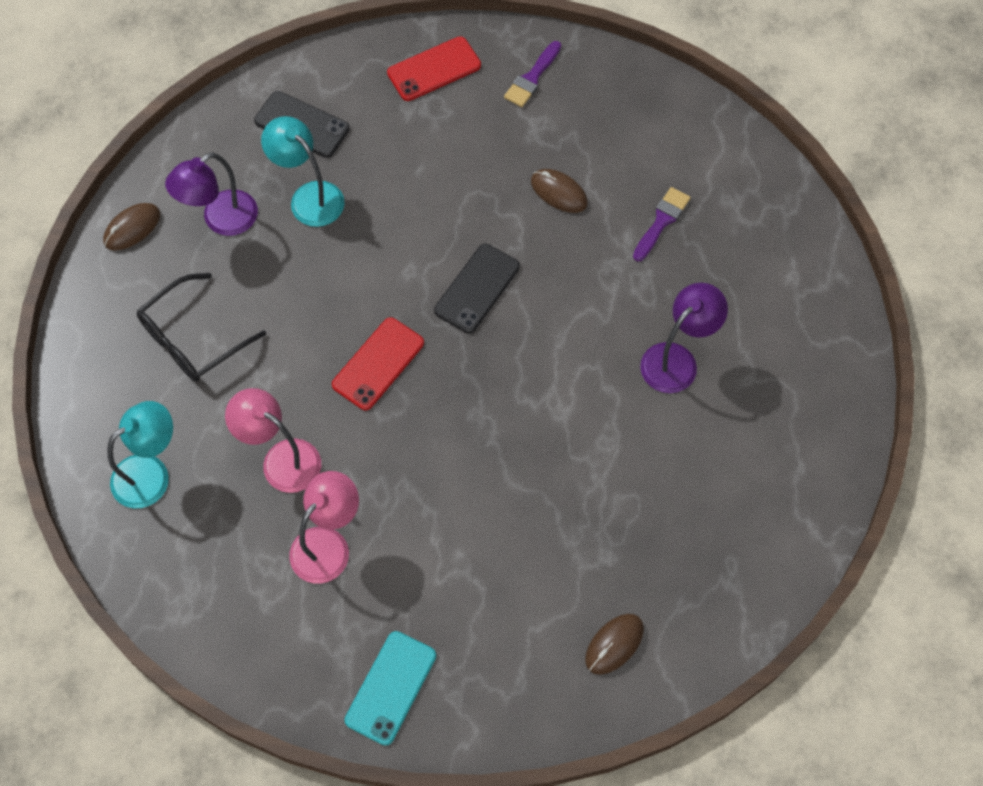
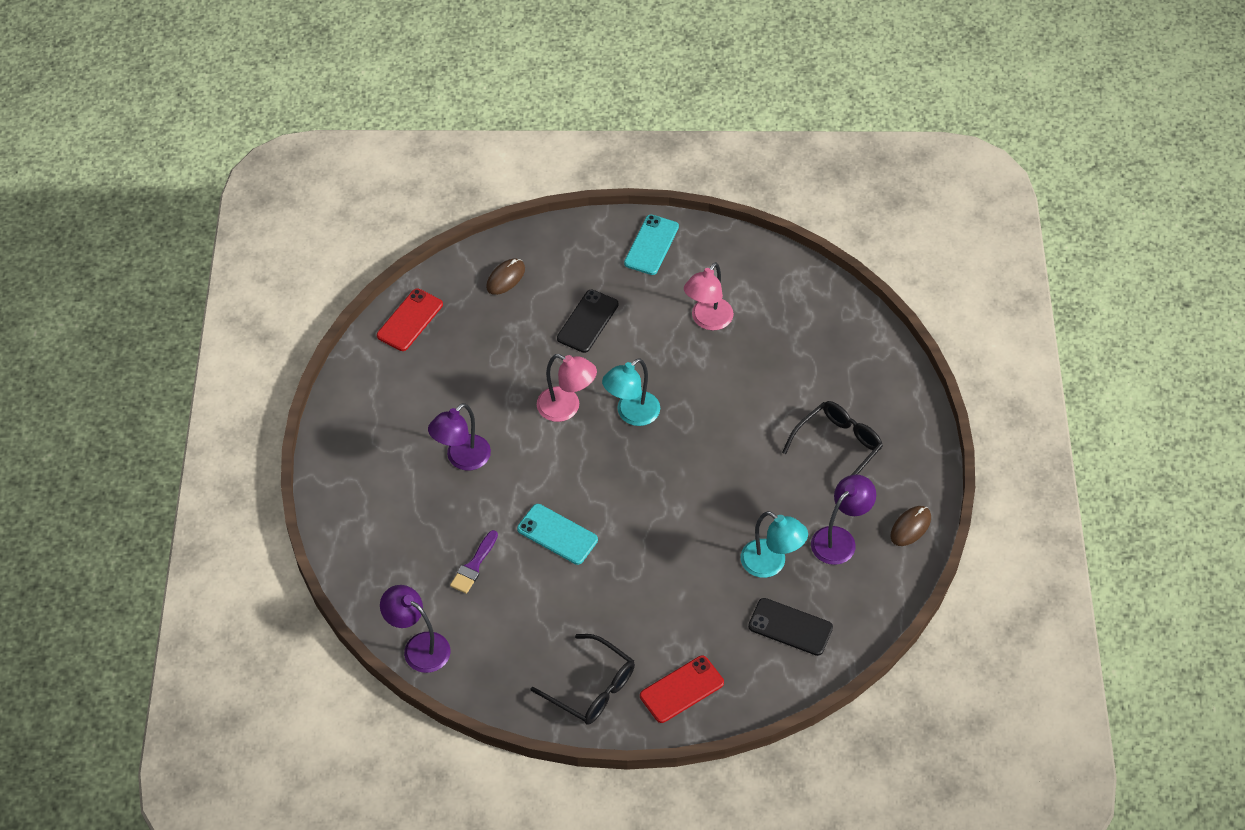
camera: 175 degrees right, 10 degrees down
turquoise lamp [107,401,173,508] -> turquoise lamp moved to [602,358,660,426]
pink lamp [225,388,321,493] -> pink lamp moved to [537,354,597,422]
red phone [332,317,424,410] -> red phone moved to [377,289,443,351]
black phone [434,244,520,334] -> black phone moved to [557,290,619,353]
purple brush [504,41,561,107] -> black glasses [531,634,635,725]
brown mouse [531,169,588,213] -> none
none -> purple lamp [380,585,450,673]
none -> turquoise phone [517,504,598,565]

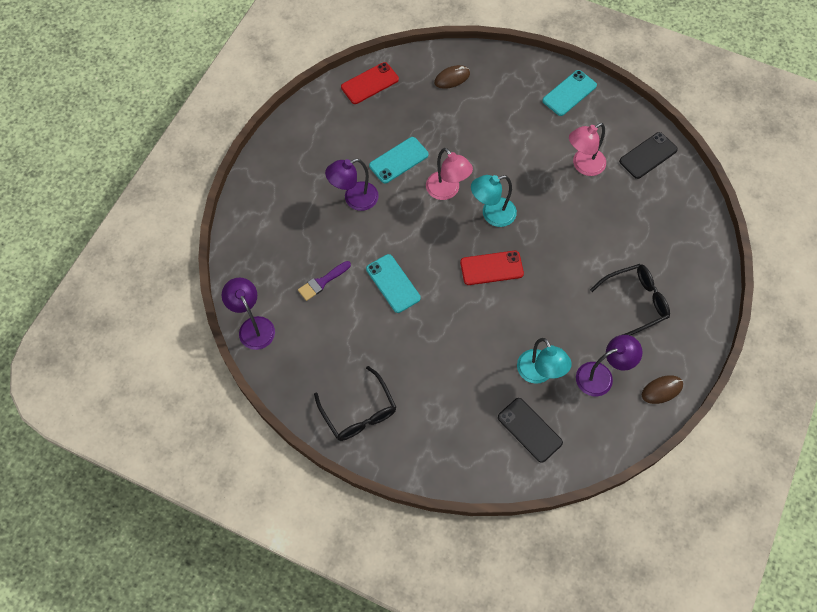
camera: 25 degrees right, 10 degrees up
black phone [557,290,619,353] -> black phone moved to [619,132,678,179]
red phone [640,656,724,723] -> red phone moved to [460,251,524,285]
none -> turquoise phone [369,137,429,184]

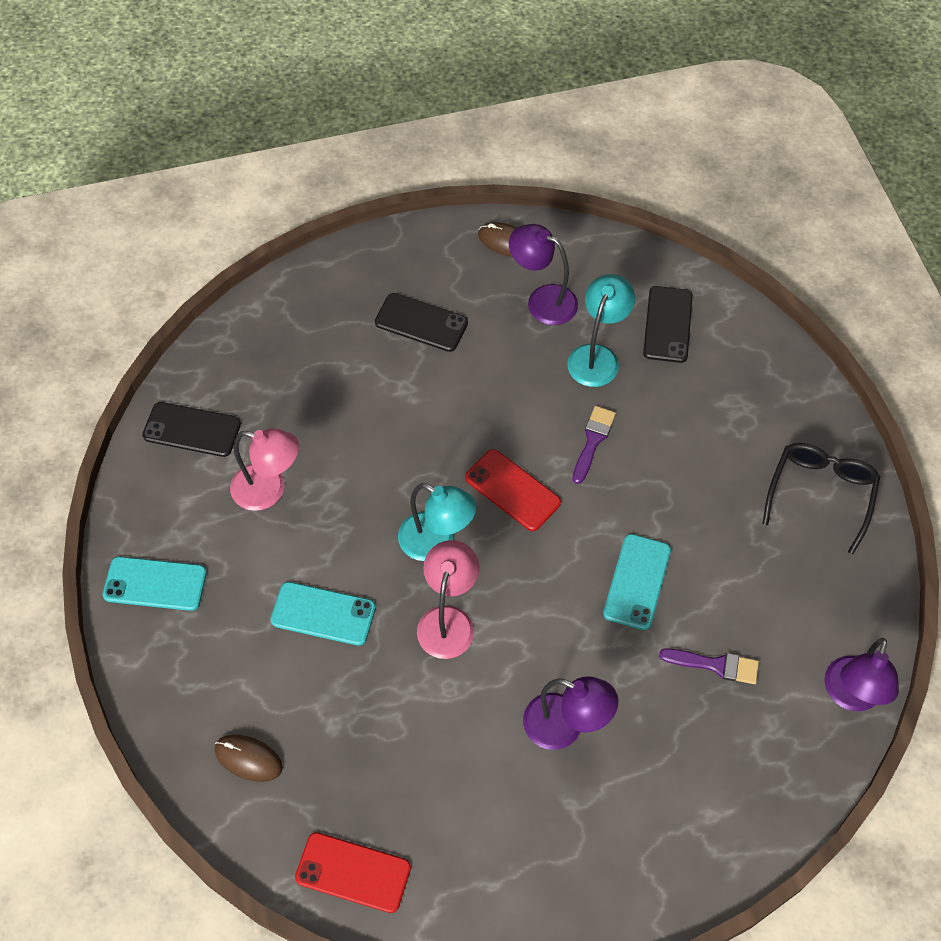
camera: 130 degrees left, 5 degrees down
turquoise phone [369,137,429,184] -> turquoise phone moved to [271,582,376,646]
black glasses [590,264,670,335] -> black phone [375,293,468,352]
none -> purple brush [572,406,616,484]

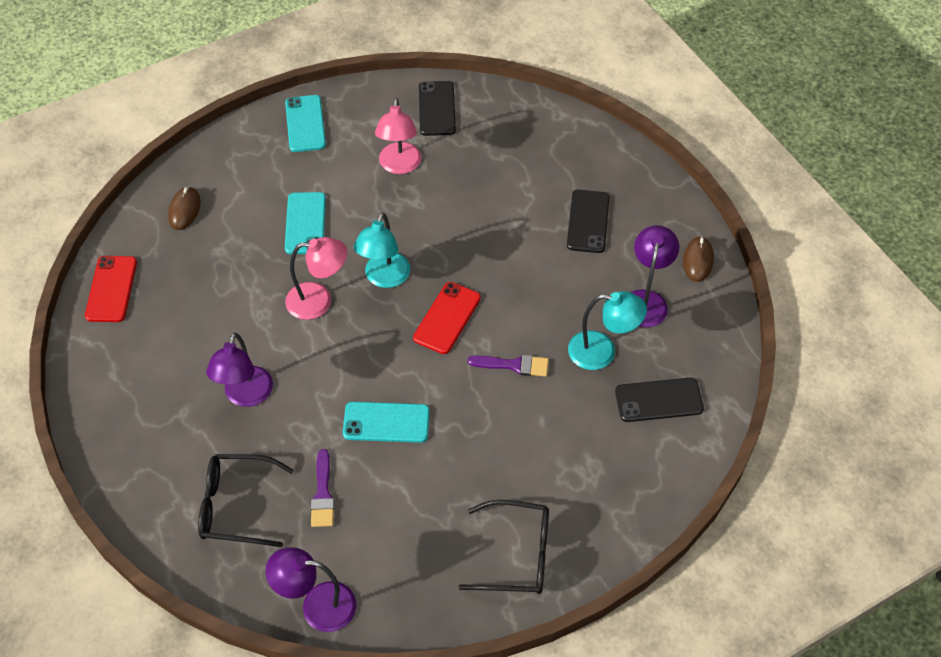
camera: 75 degrees right, 5 degrees down
none -> black glasses [198,454,294,547]

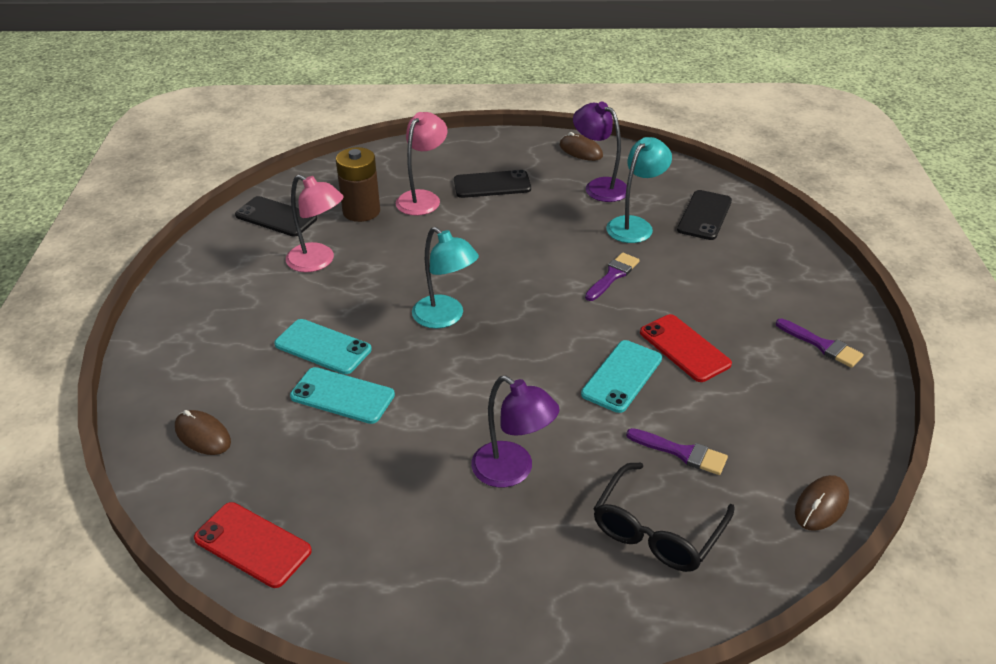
camera: 60 degrees left, 15 degrees down
purple lamp [266,547,356,632] -> brown mouse [795,475,849,531]
turquoise phone [285,95,326,152] -> turquoise phone moved to [290,367,395,424]
pink lamp [285,237,347,320] -> pink lamp moved to [396,112,448,216]
red phone [413,282,481,354] -> red phone moved to [640,314,732,382]
black glasses [459,500,549,594] -> purple brush [776,319,864,368]
black phone [567,190,609,253] -> black phone turned 45 degrees counterclockwise [454,170,531,198]
none -> brown battery [336,147,380,222]

